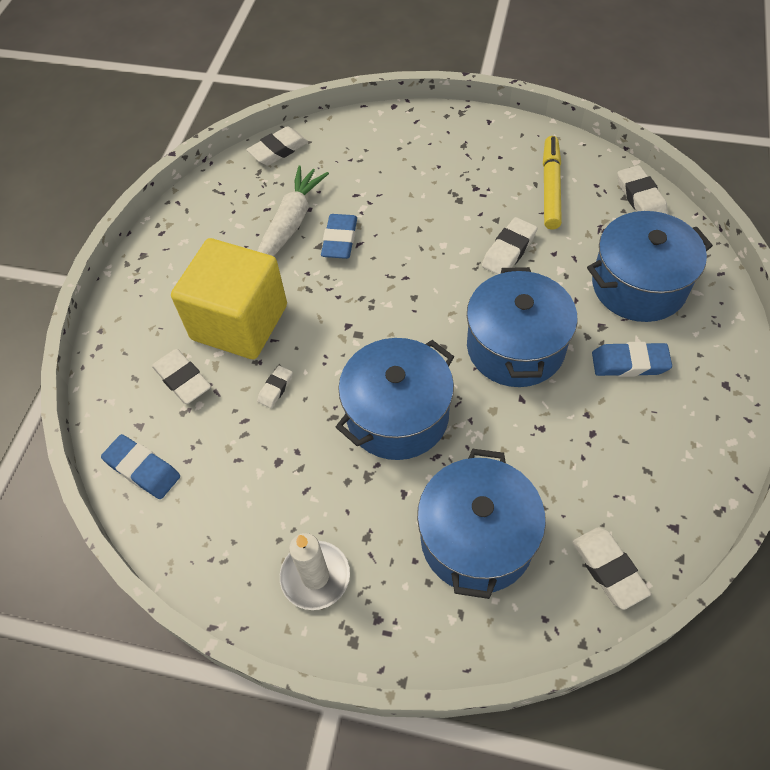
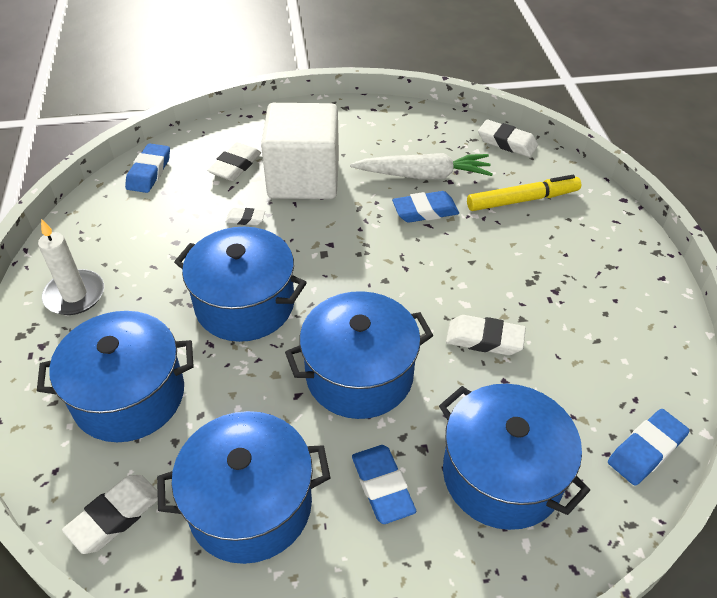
camera: 65 degrees right, 10 degrees down
yellow cube [171,238,287,359] -> white cube [261,103,339,199]
yellow marker [543,136,562,230] -> yellow marker moved to [467,175,581,211]
white eraser [617,165,668,214] -> blue eraser [608,409,690,486]
none -> blue pot [157,411,330,564]

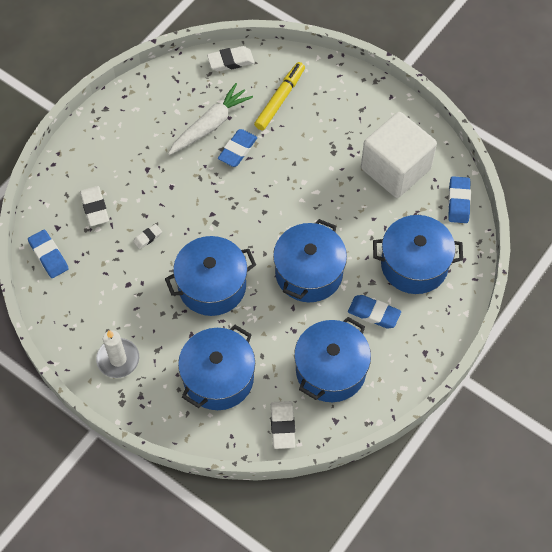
camera: 45 degrees left, 15 degrees up
white cube [261,103,339,199] -> white cube moved to [361,112,437,198]
white eraser [446,315,526,355] -> none

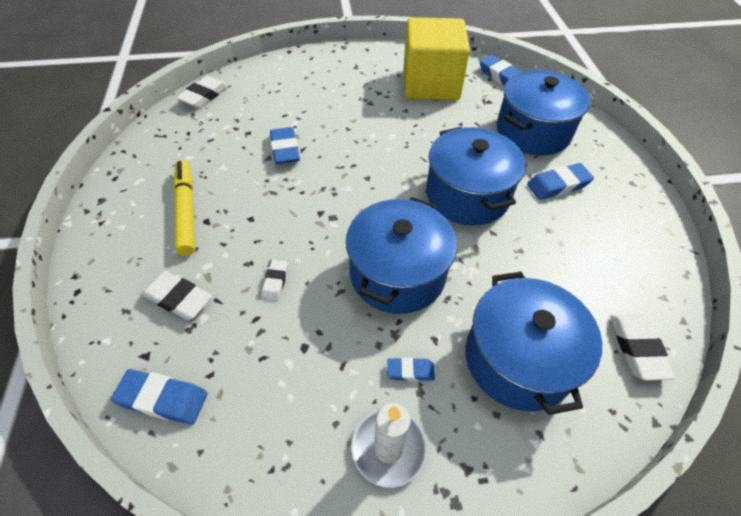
camera: 45 degrees left, 10 degrees down
white carrot [168,83,253,155] -> none
yellow marker [254,62,305,130] -> yellow marker moved to [173,160,195,256]
white eraser [271,401,296,449] -> white eraser turned 45 degrees clockwise [610,314,675,381]
blue pot [294,317,371,402] -> none
white cube [361,112,437,198] -> yellow cube [404,17,470,100]
none -> blue eraser [387,357,435,381]

